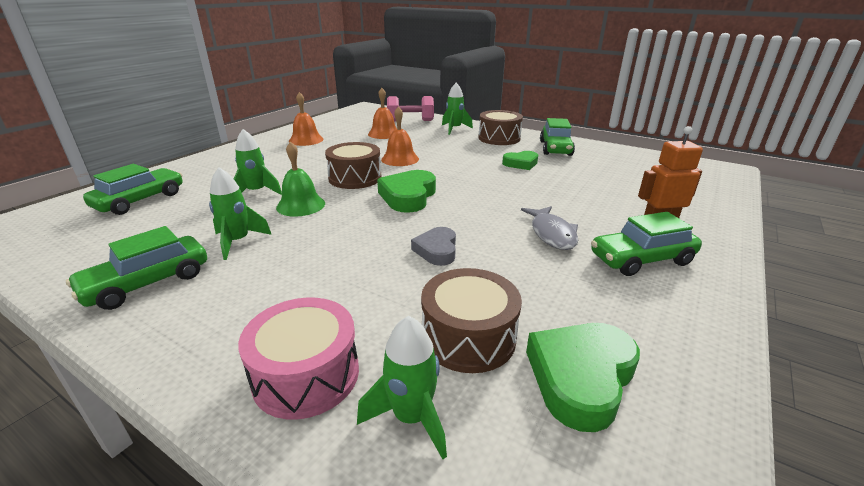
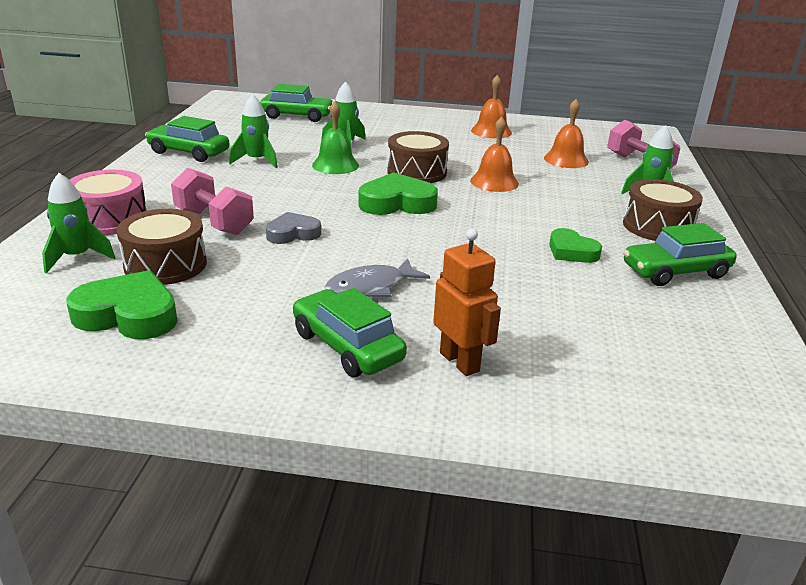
camera: 65 degrees right, 0 degrees up
none -> pink dumbbell [171,168,254,235]

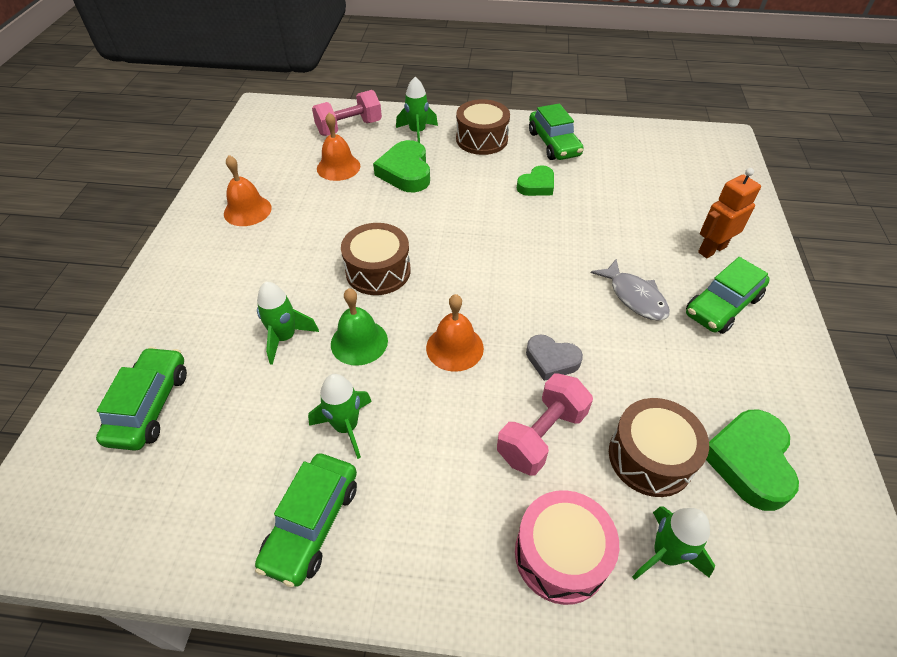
camera: 90 degrees left, 20 degrees up
grey heart [266,212,321,244] -> grey heart turned 45 degrees counterclockwise [526,334,583,381]
green heart [358,172,438,215] -> green heart moved to [373,140,430,192]
orange bell [470,117,519,192] -> orange bell moved to [426,294,484,372]

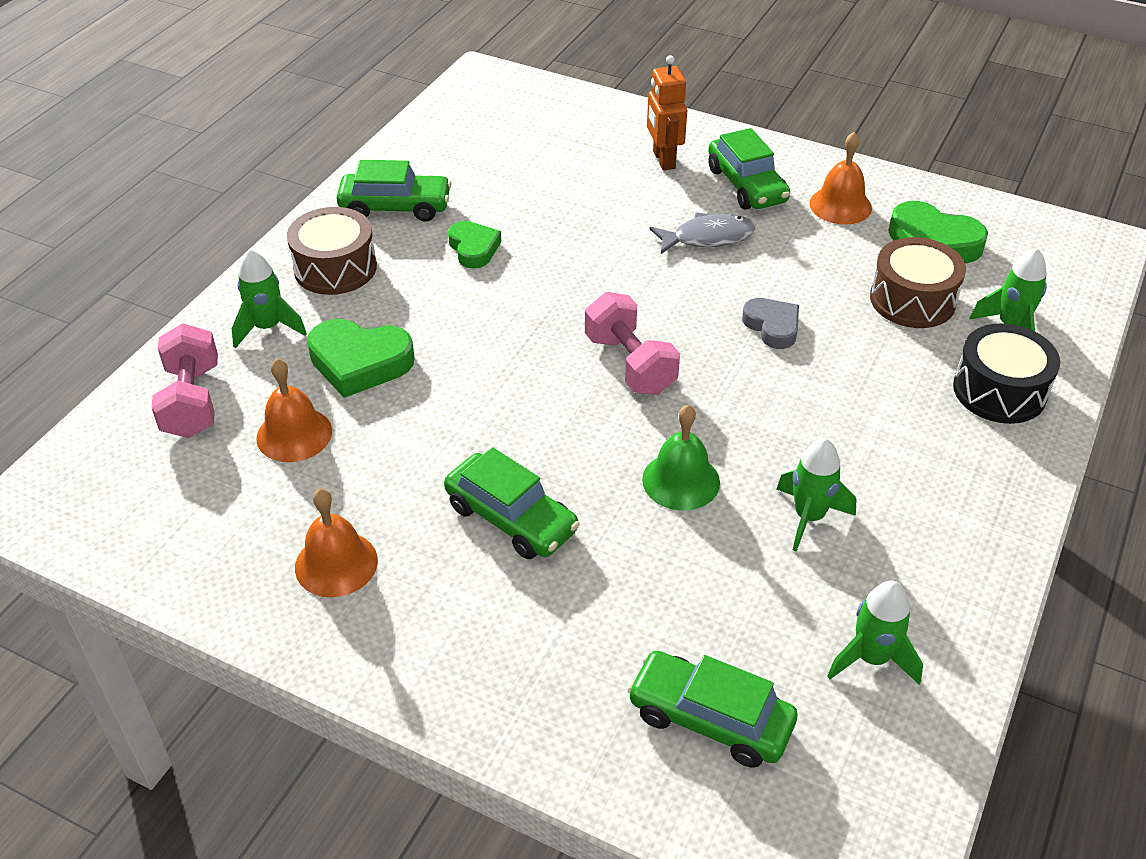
camera: 70 degrees left, 5 degrees down
green car [255,453,357,587] -> green car moved to [444,447,580,559]
green rocket [257,282,319,365] -> green rocket moved to [827,581,923,685]
brown drum [341,223,411,295] -> none
orange bell [426,294,484,372] -> orange bell moved to [809,132,872,225]
pink dumbbell [497,373,593,476] -> pink dumbbell moved to [585,292,680,395]
pink drum [515,490,619,605] -> black drum [953,323,1060,424]
grey heart [526,334,583,381] -> grey heart turned 75 degrees counterclockwise [742,298,799,349]

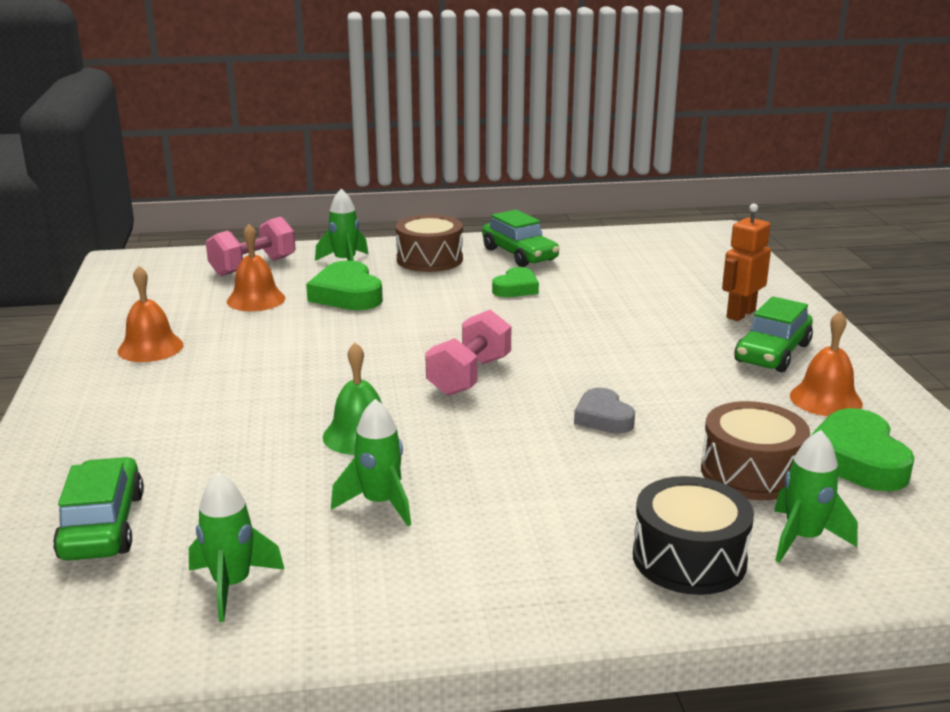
camera: 55 degrees right, 20 degrees down
green car [444,447,580,559] -> none
grey fish [649,212,755,254] -> none
grey heart [742,298,799,349] -> grey heart turned 135 degrees clockwise [574,388,635,434]

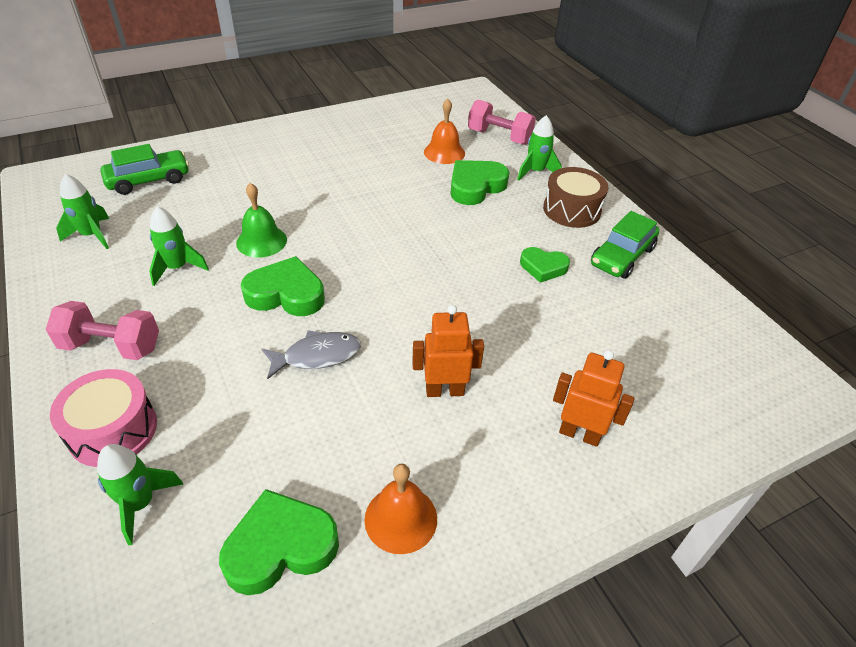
camera: 70 degrees right, 20 degrees up
orange bell [118,266,184,362] -> none
pink dumbbell [425,310,512,396] -> pink dumbbell moved to [46,301,159,360]
grey heart [574,388,635,434] -> grey fish [262,330,361,379]
black drum [633,476,754,595] -> pink drum [50,369,157,467]
brown drum [701,401,810,500] -> none
green car [734,296,813,372] -> none
none -> green heart [241,256,325,316]
none -> orange robot [412,305,484,397]

